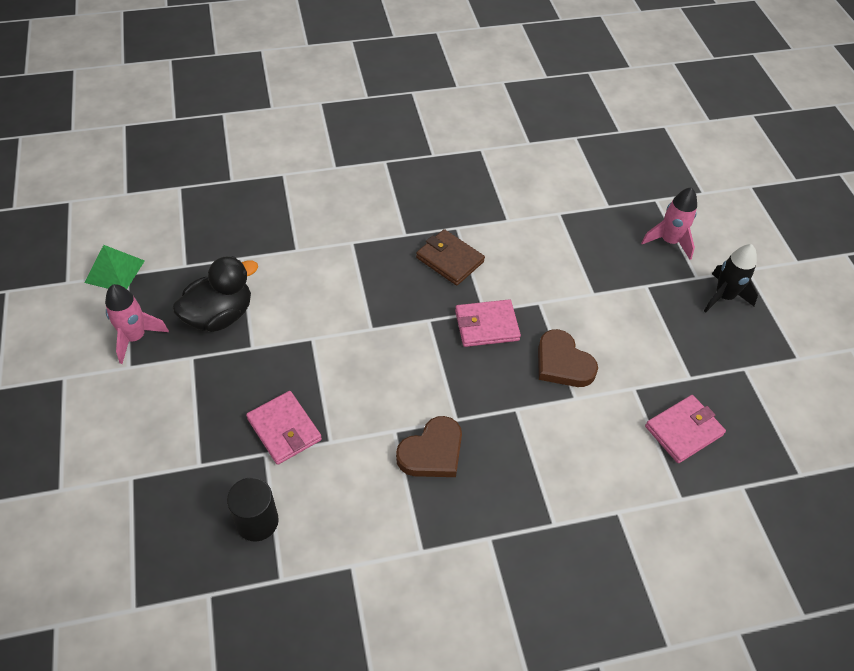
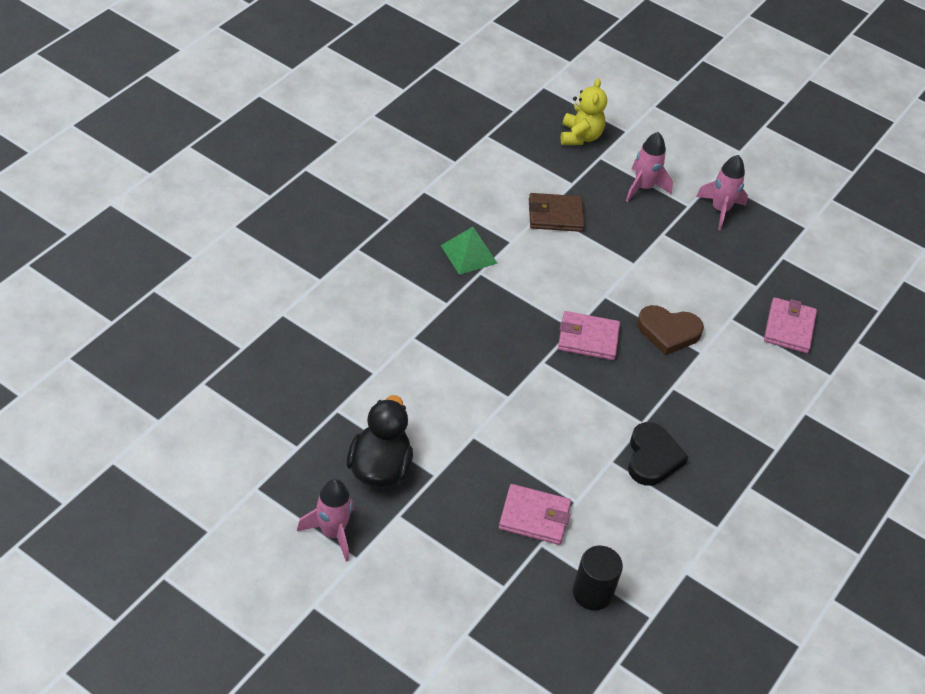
camera: 45 degrees left, 5 degrees down
green pyramid [84,245,145,289] -> green pyramid moved to [441,227,498,275]
brown heart [396,416,462,477] -> black heart [628,422,688,486]
brown wallet [416,229,485,286] -> brown wallet moved to [529,193,585,232]
pink wallet [455,300,521,347] -> pink wallet turned 60 degrees clockwise [558,311,620,360]
black rocket [704,244,758,313] -> pink rocket [696,155,748,230]
none -> yellow teddy bear [561,78,607,145]

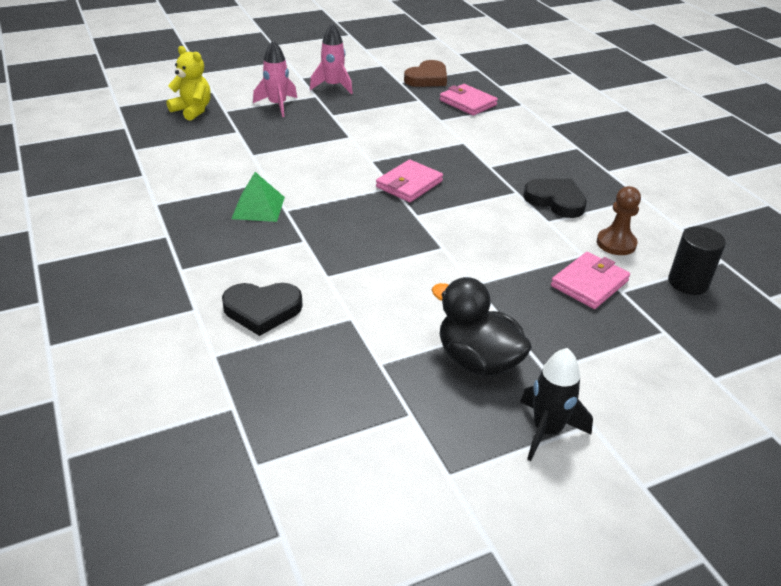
camera: 55 degrees left, 10 degrees down
pink rocket [297,479,354,562] -> black rocket [520,348,593,461]
brown wallet [529,193,585,232] -> none
brown heart [637,305,704,355] -> brown heart moved to [404,60,447,87]
none -> black heart [222,283,303,336]
none -> brown pawn [597,186,641,255]

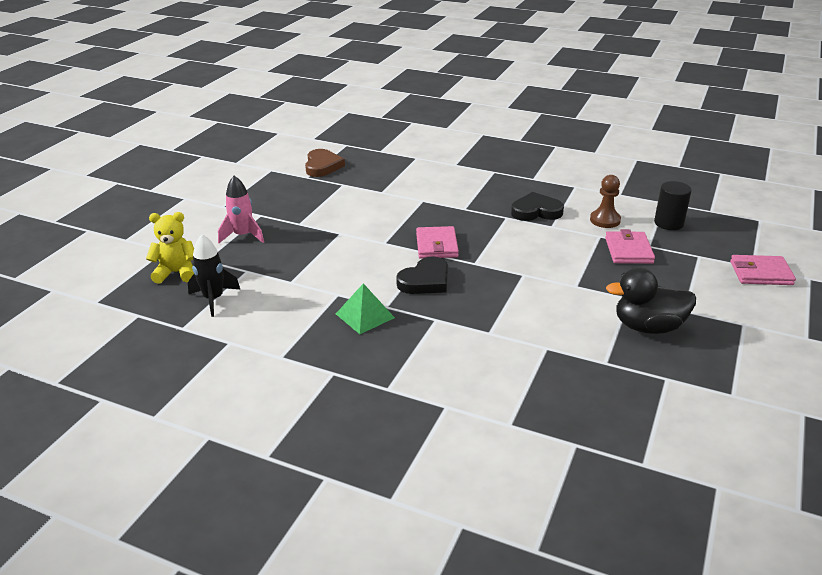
camera: 40 degrees left, 5 degrees down
black heart [222,283,303,336] -> black heart moved to [396,256,448,294]
pink rocket [310,24,353,94] -> none
pink wallet [440,84,498,116] -> pink wallet moved to [730,255,796,285]
black rocket [520,348,593,461] -> black rocket moved to [188,234,240,317]

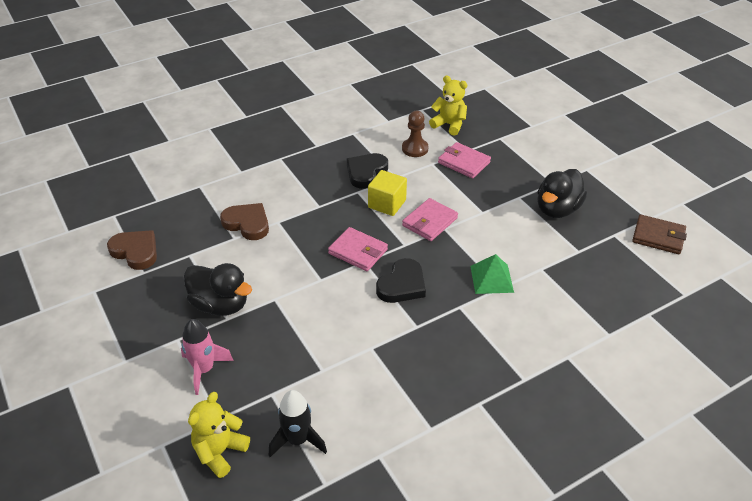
camera: 55 degrees left, 10 degrees up
green pyramid [336,283,395,334] -> green pyramid moved to [470,254,514,294]
black heart [396,256,448,294] -> black heart turned 45 degrees clockwise [376,258,426,303]
black cylinder [654,181,692,230] -> yellow teddy bear [429,75,467,136]
pink wallet [730,255,796,285] -> pink wallet moved to [402,198,458,241]
none -> black duck [184,263,252,316]
none -> brown heart [220,203,269,240]
none -> yellow cube [368,170,407,216]
none -> brown wallet [632,214,687,254]

